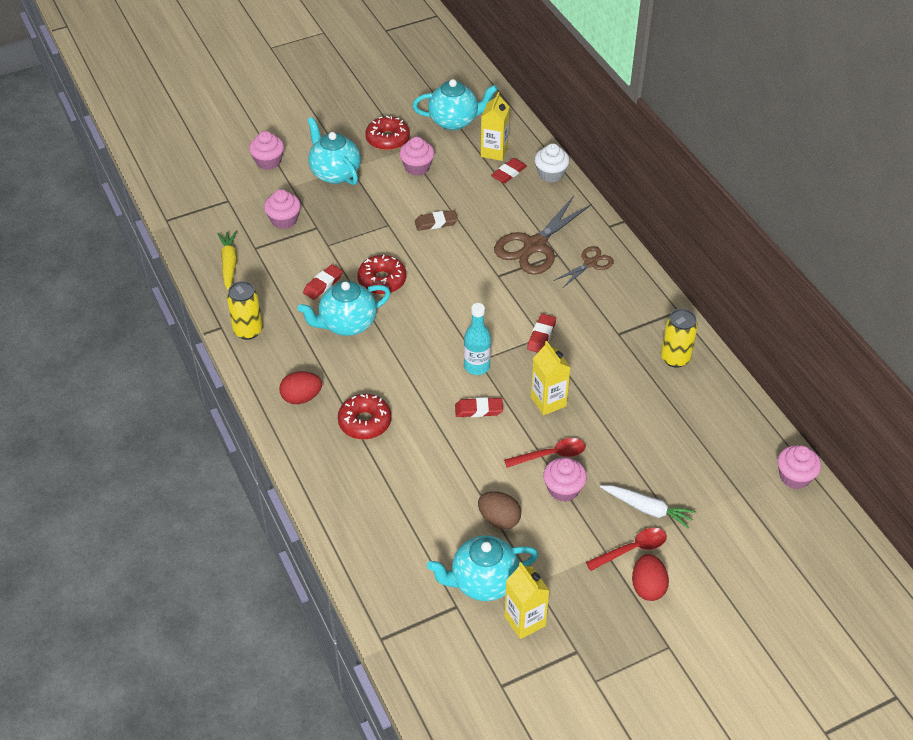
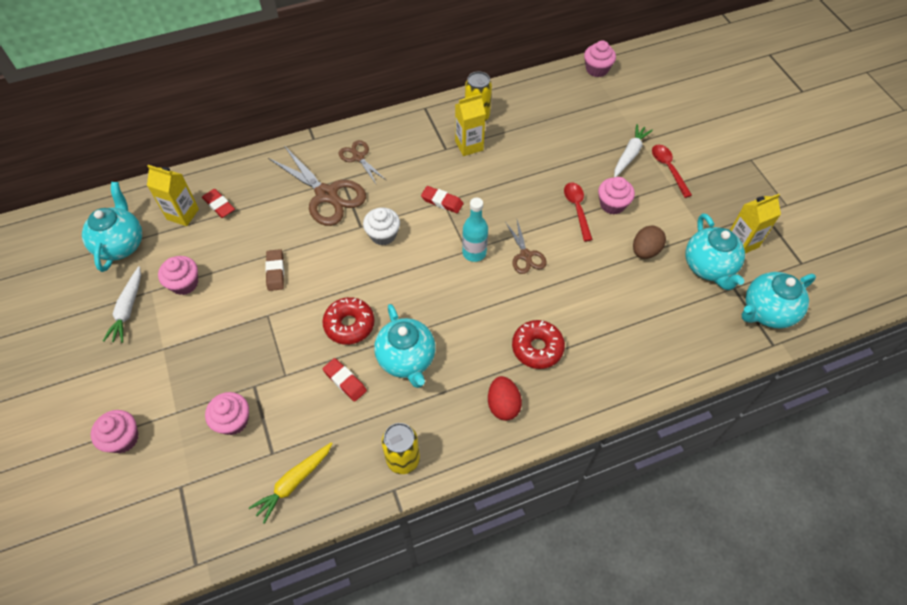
camera: 85 degrees left, 10 degrees up
yellow carrot [218,231,237,290] -> yellow carrot turned 45 degrees counterclockwise [249,442,333,524]
turquoise teapot [308,117,361,185] -> turquoise teapot moved to [742,272,816,328]
red donut [365,116,410,151] -> white carrot [103,266,141,343]
red eraser [455,397,503,417] -> brown scissors [506,220,547,274]
yellow carton [531,341,571,415] -> yellow carton moved to [455,94,486,156]
white cupcake [534,143,570,182] -> white cupcake moved to [363,207,400,245]
red egg [632,554,669,601] -> none

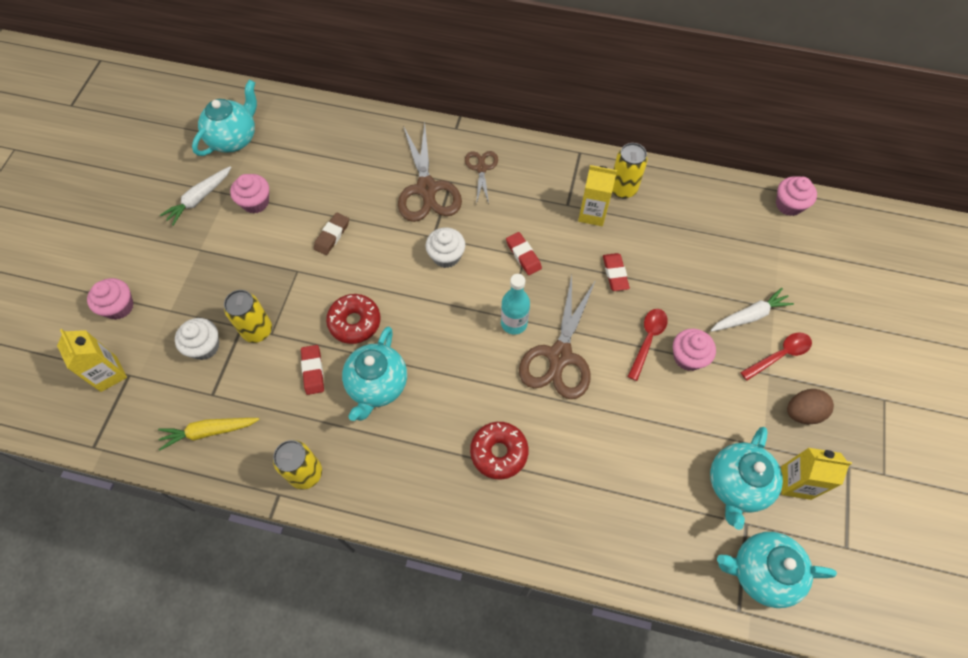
camera: 35 degrees right, 5 degrees up
yellow carton [147,165,199,226] -> yellow carton moved to [57,329,127,392]
red eraser [202,189,235,218] -> red eraser moved to [603,253,630,291]
pink cupcake [205,392,249,435] -> white cupcake [175,318,219,360]
red egg [488,376,522,421] -> none
brown scissors [506,220,547,274] -> brown scissors [519,275,596,399], size x1.85
brown egg [633,225,666,259] -> brown egg moved to [787,389,834,424]
red spoon [652,145,692,198] -> red spoon turned 45 degrees clockwise [740,332,812,380]
none -> yellow can [224,290,272,343]

